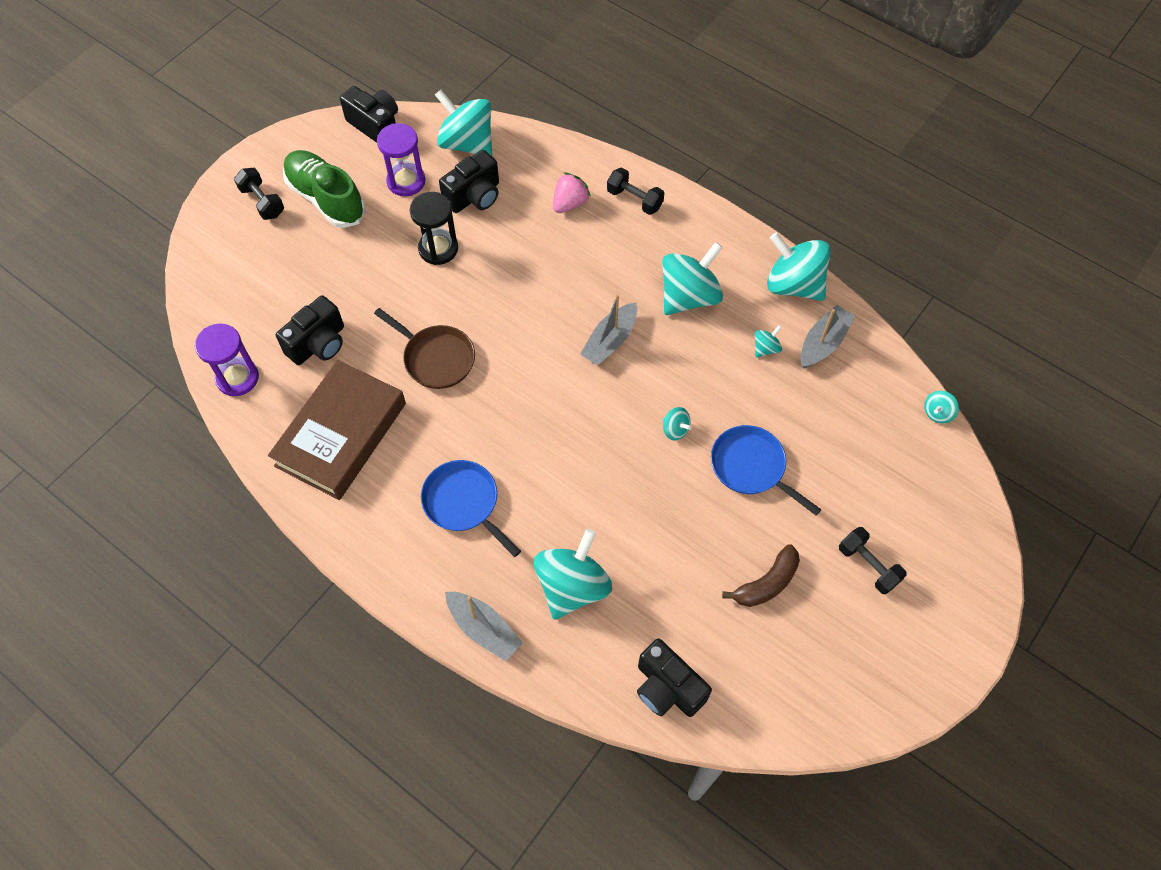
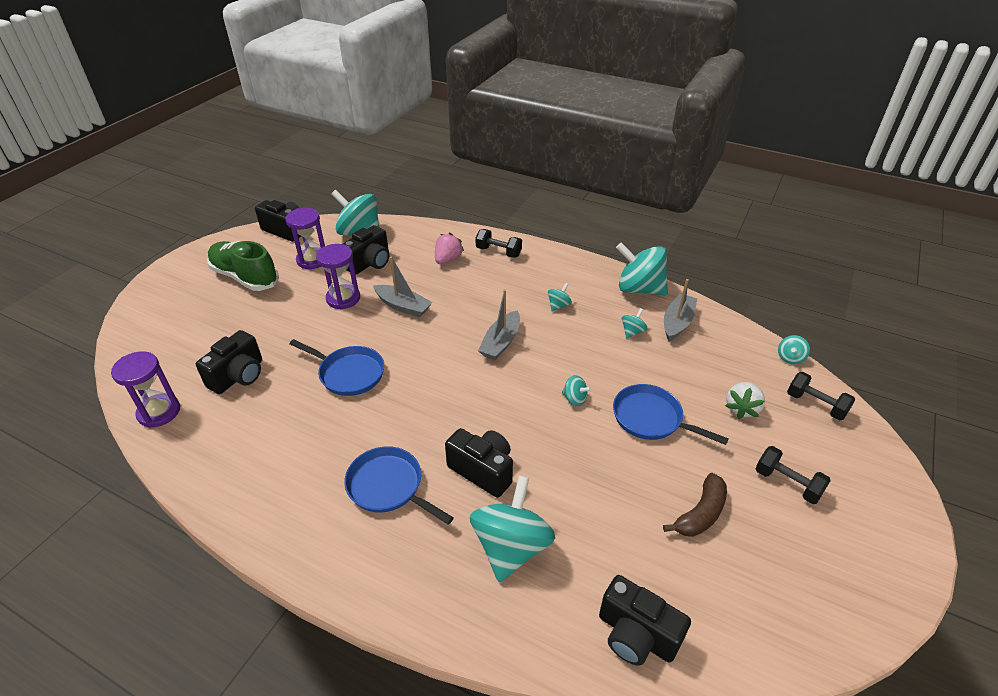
camera: 10 degrees left, 20 degrees down
black dumbbell [234,168,284,220] -> black dumbbell moved to [787,372,855,421]
brown book [268,360,406,500] -> none
brown pan [374,308,475,389] -> blue pan [289,339,384,396]
black hourglass [410,192,458,265] -> purple hourglass [316,244,360,309]
grey boat [445,592,523,661] -> grey boat moved to [373,256,433,318]
turquoise spinning top [662,242,723,315] -> turquoise spinning top [548,283,572,312], size x0.44
none -> black camera [445,428,513,498]
none -> white strawberry [725,382,765,419]

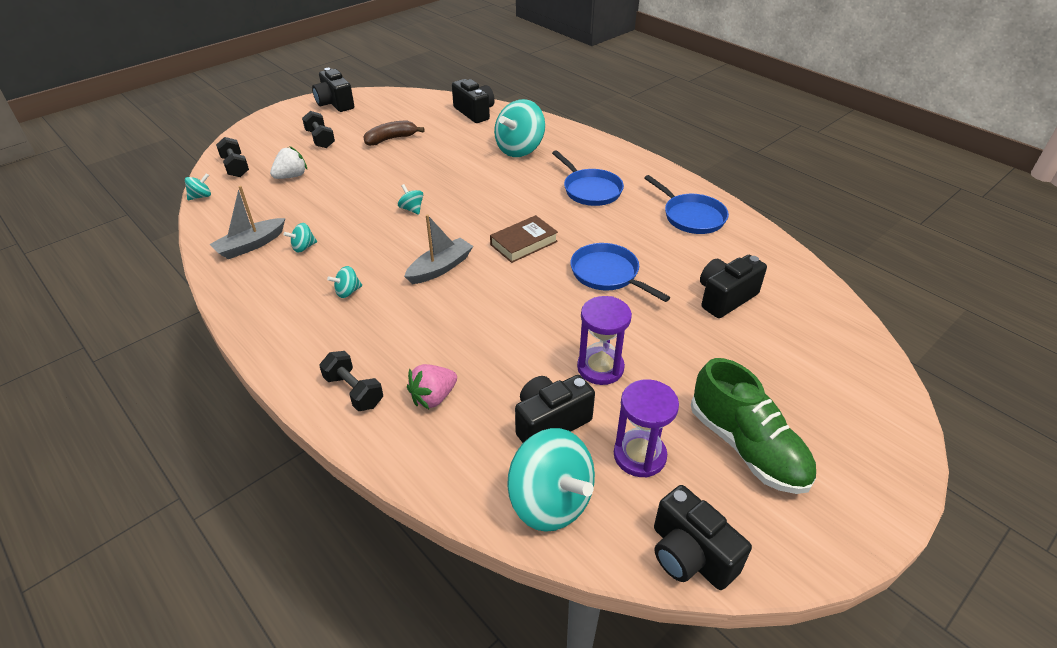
camera: 160 degrees left, 0 degrees up
purple hourglass [111,351,180,428] -> none
grey boat [373,256,433,318] -> none
black camera [445,428,513,498] -> black camera moved to [312,68,354,112]
blue pan [613,384,729,445] -> blue pan moved to [644,175,729,234]
turquoise spinning top [616,243,668,296] -> none
none -> brown book [490,215,558,263]

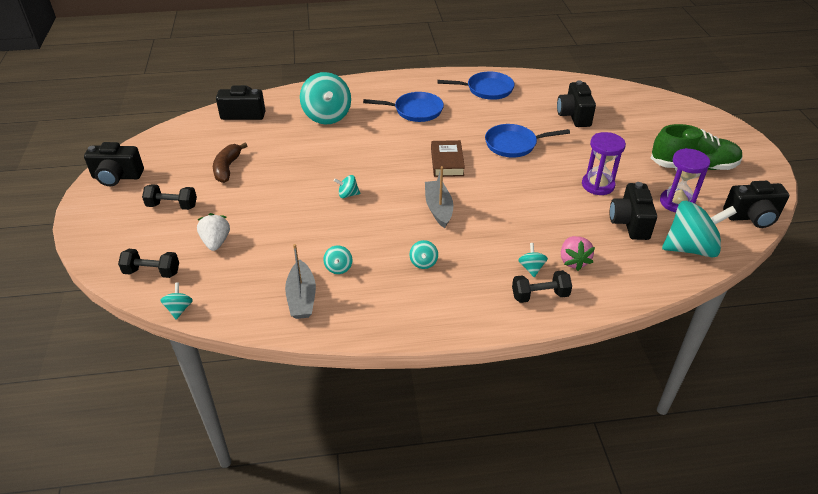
camera: 55 degrees left, 0 degrees up
none -> turquoise spinning top [518,243,548,277]

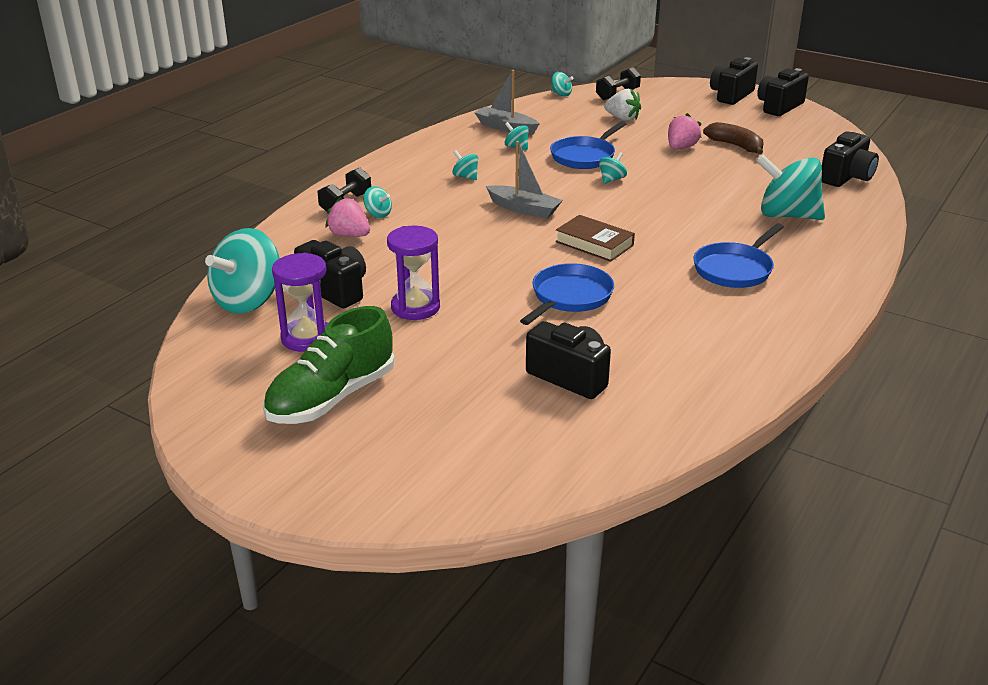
camera: 130 degrees right, 10 degrees down
black dumbbell [142,184,197,210] -> none
blue pan [437,71,515,100] -> blue pan moved to [550,121,626,169]
black camera [723,181,789,228] -> black camera moved to [710,57,758,105]
none -> pink strawberry [668,113,702,149]

